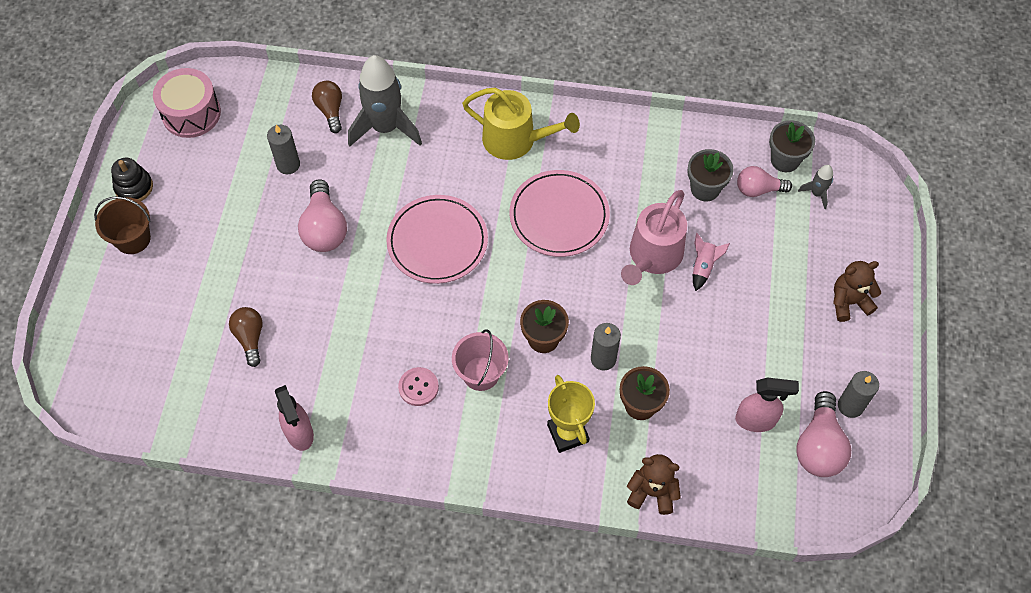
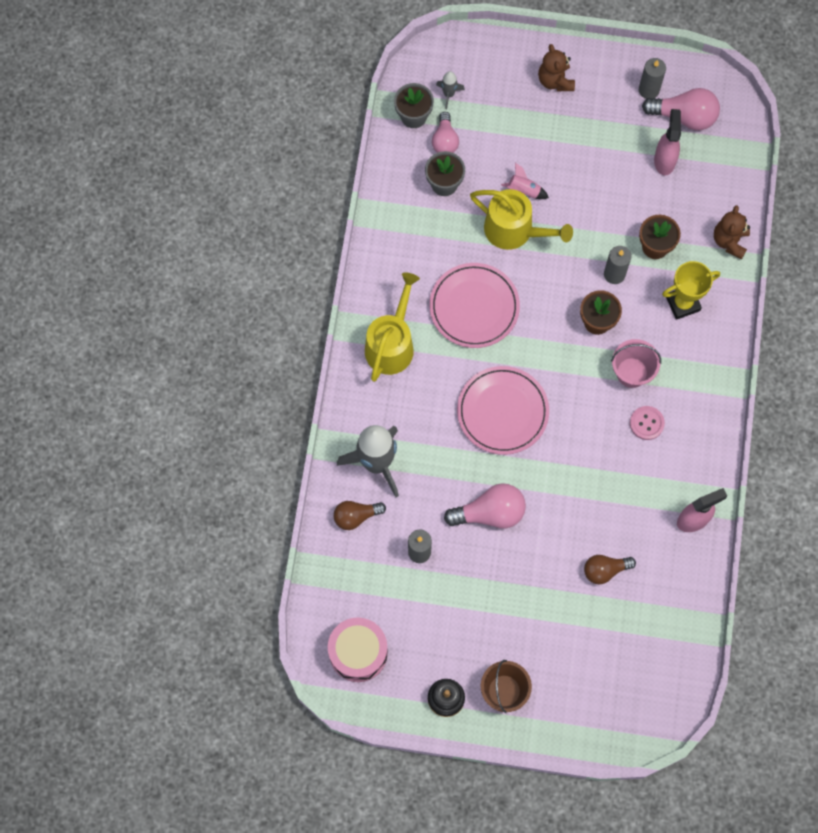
camera: 90 degrees left, 10 degrees up
pink watering can [621,190,687,285] -> yellow watering can [470,189,573,250]

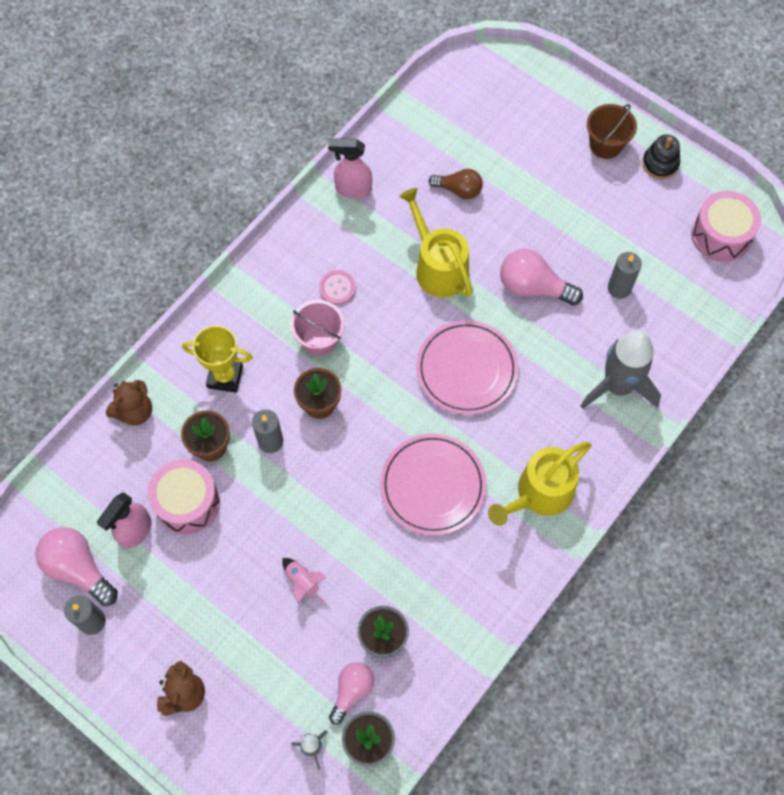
camera: 150 degrees left, 5 degrees down
brown light bulb [334,501,386,530] -> none
yellow watering can [470,189,573,250] -> yellow watering can moved to [399,188,473,298]
none -> pink drum [148,459,220,534]

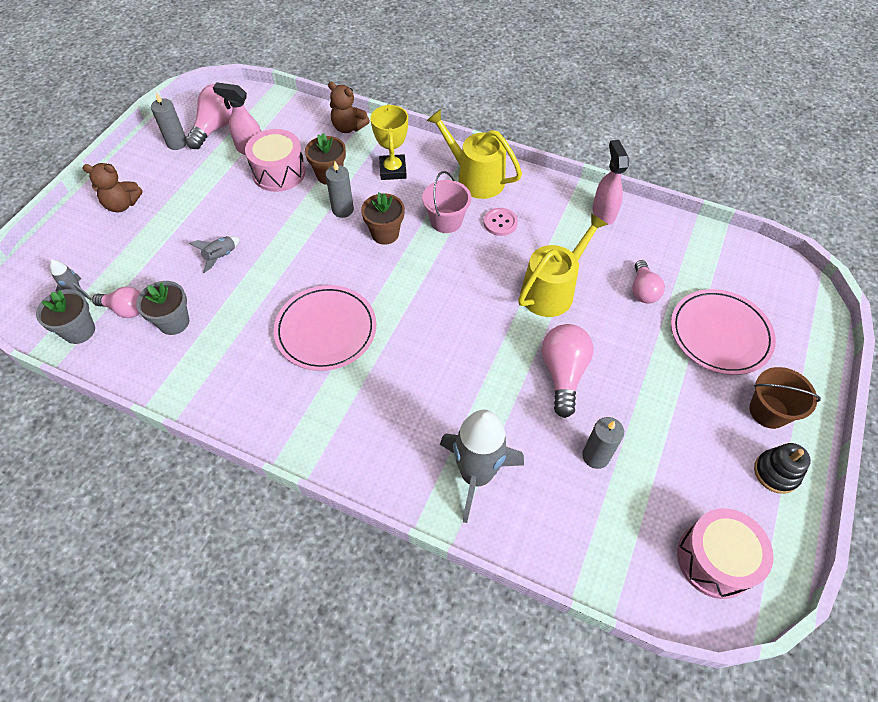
camera: 75 degrees right, 10 degrees down
pink rocket [282,558,327,603] -> grey rocket [189,236,240,273]
pink plate [416,320,519,415] -> pink plate moved to [671,289,776,375]
brown light bulb [429,169,483,199] -> pink light bulb [632,260,665,304]
yellow watering can [488,442,591,526] -> yellow watering can moved to [427,109,522,199]

